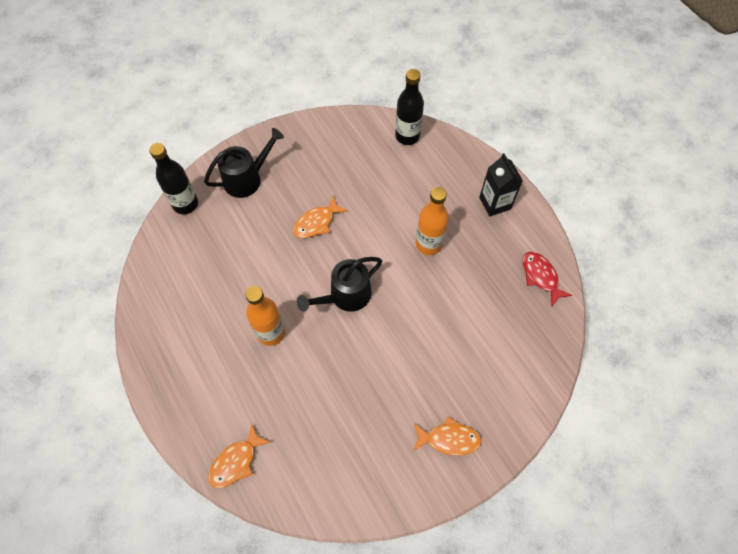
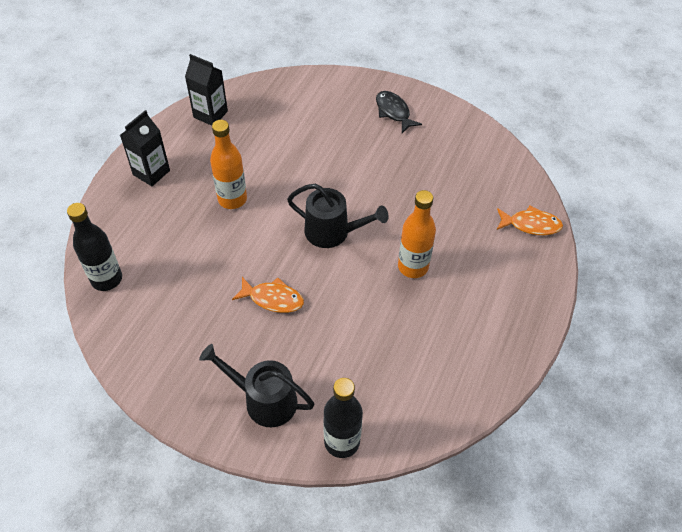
camera: 125 degrees left, 10 degrees down
orange fish [413,417,481,456] -> black fish [376,91,422,133]
red fish [523,252,572,306] -> black carton [185,54,228,126]

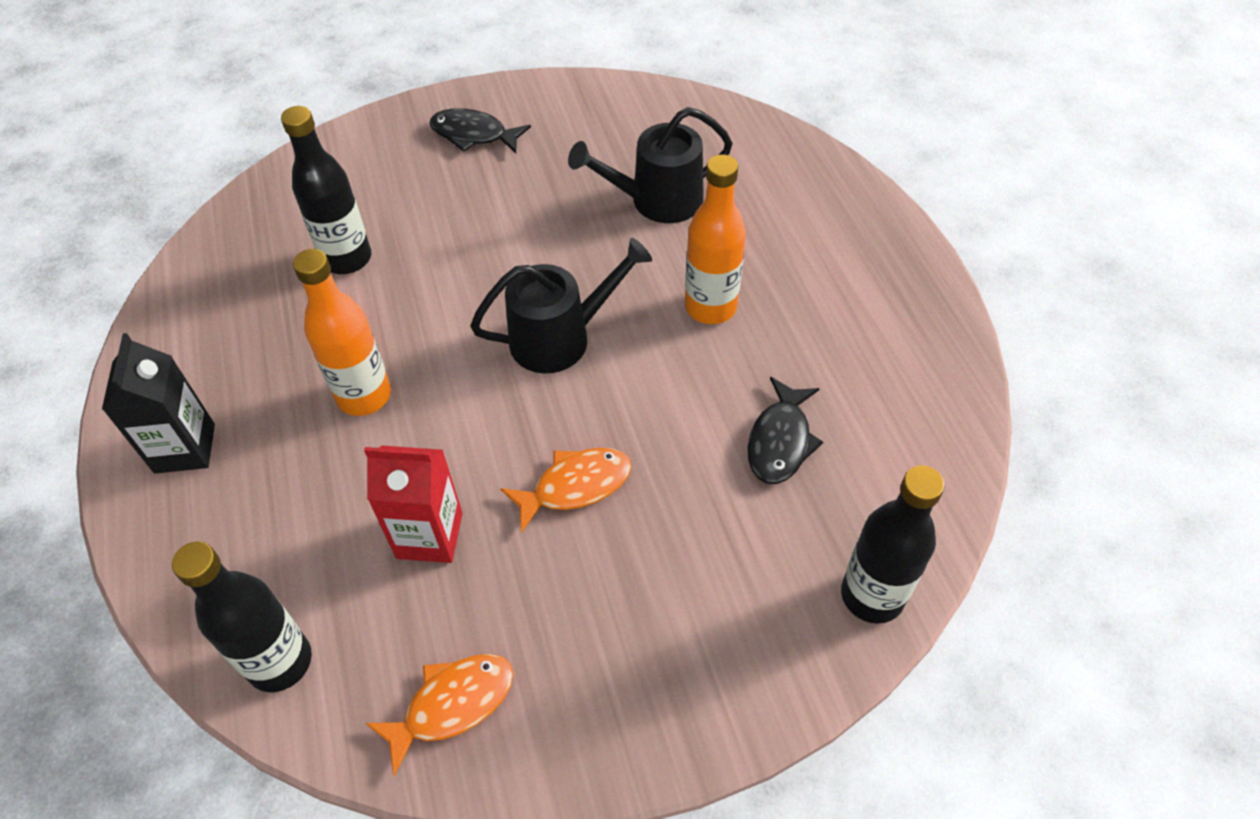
camera: 40 degrees left, 0 degrees up
black carton [185,54,228,126] -> none
black watering can [199,344,315,427] -> black watering can moved to [568,107,733,223]
orange fish [497,206,563,235] -> orange fish moved to [365,654,514,776]
none -> black bottle [281,106,371,274]
none -> red carton [364,446,463,563]
none -> black fish [747,377,823,484]

